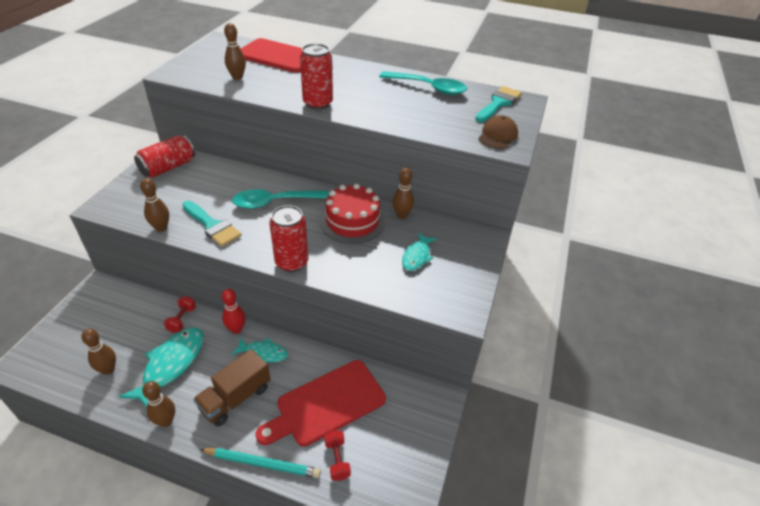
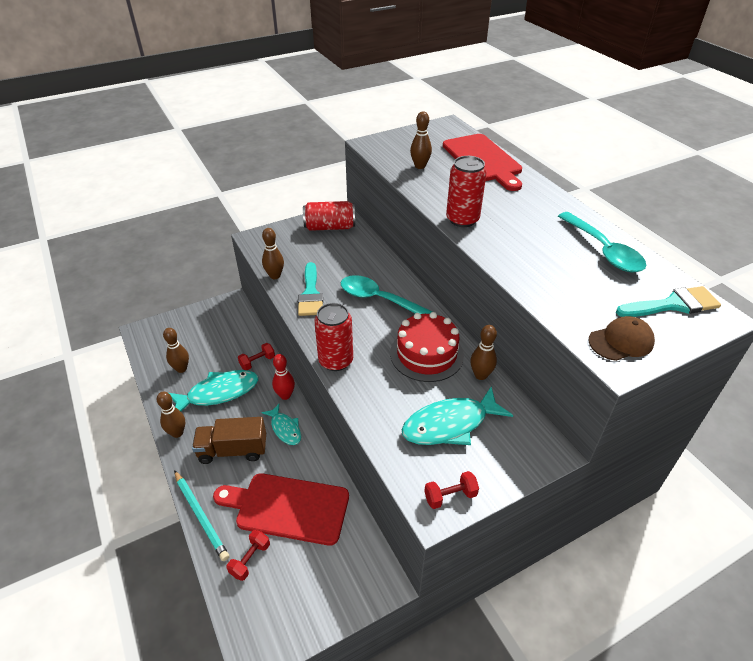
camera: 45 degrees right, 0 degrees up
turquoise fish [402,233,437,271] -> turquoise fish [402,387,513,445], size x1.70
none -> red dumbbell [424,471,479,509]

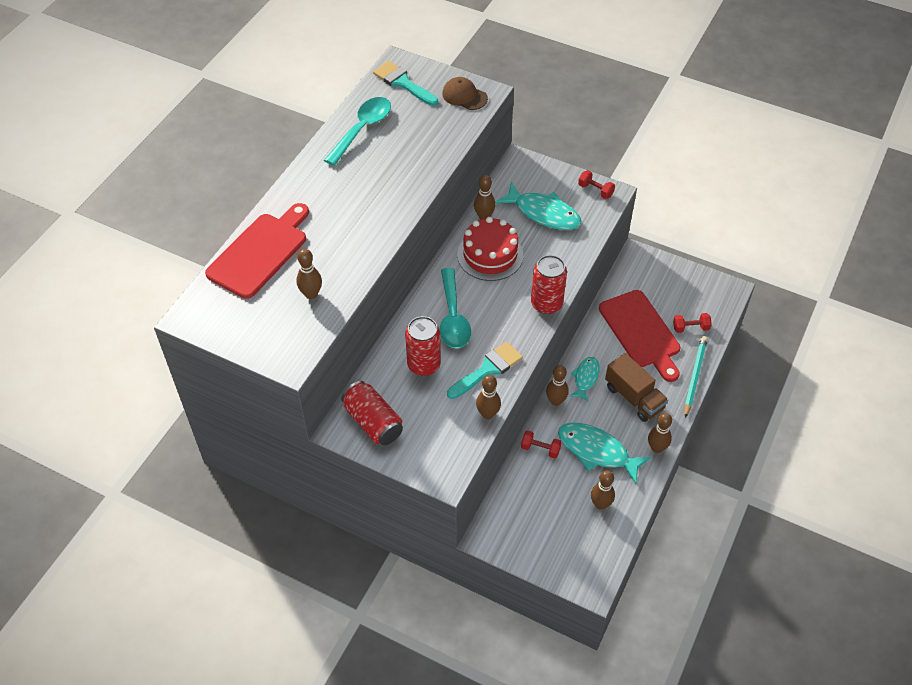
camera: 125 degrees left, 10 degrees up
red bowling pin [272,354,295,400] -> brown bowling pin [546,365,569,406]
red can [446,156,487,227] -> red can moved to [405,316,441,376]

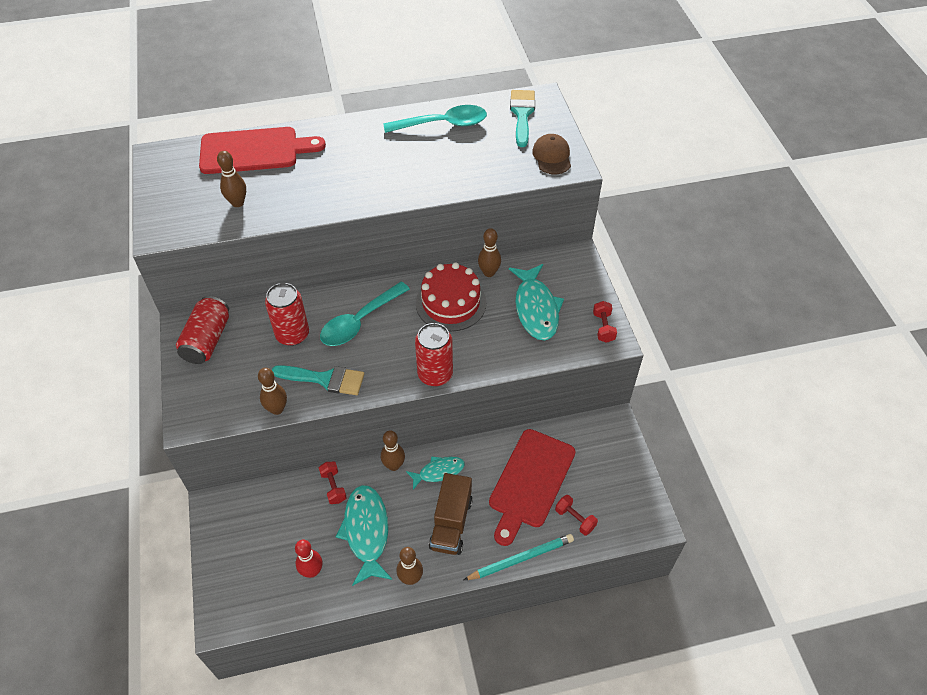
camera: 50 degrees right, 0 degrees up
brown bowling pin [591,470,615,510] -> red bowling pin [295,540,322,578]

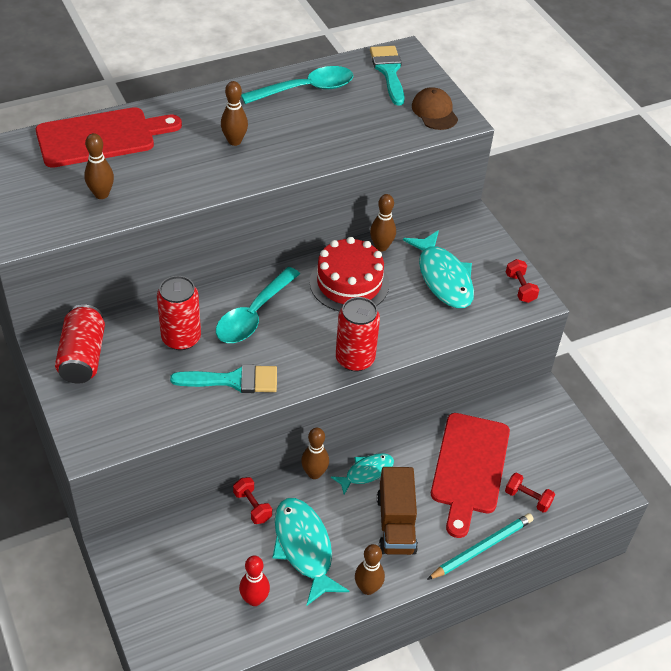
camera: 15 degrees left, 5 degrees down
brown bowling pin [258,368,287,415] -> brown bowling pin moved to [221,81,248,146]

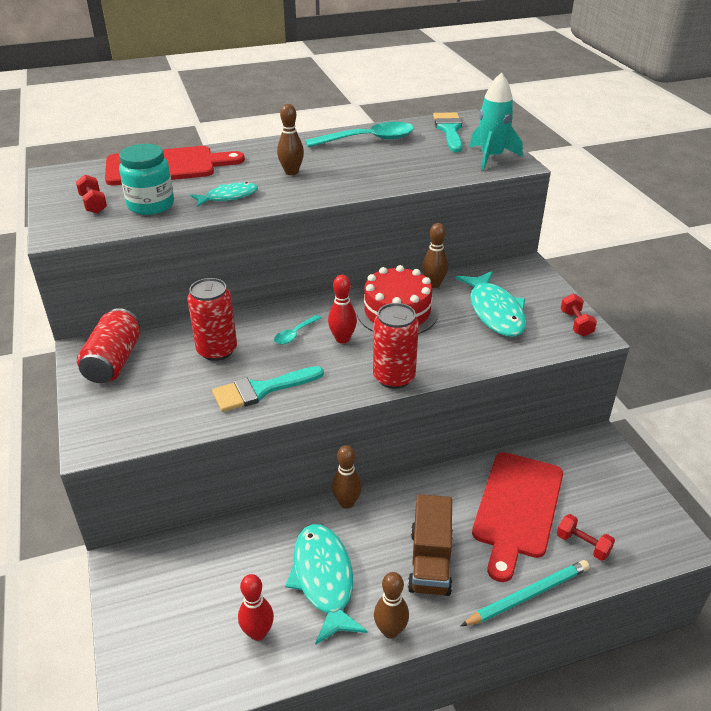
camera: 10 degrees right, 10 degrees down
brown bowling pin [84,133,114,199] -> turquoise jar [119,144,174,215]
turquoise brush [170,364,277,393] -> turquoise brush turned 150 degrees clockwise [212,366,324,412]
turquoise spoon [216,267,300,343] -> turquoise spoon [274,315,322,345], size x0.49
red dumbbell [233,477,272,524] -> red dumbbell moved to [76,175,107,214]
turquoise fish [331,453,394,495] -> turquoise fish moved to [190,182,258,207]
brown cap [412,87,458,130] -> turquoise rocket [470,72,523,170]
none -> red bowling pin [328,275,357,344]

